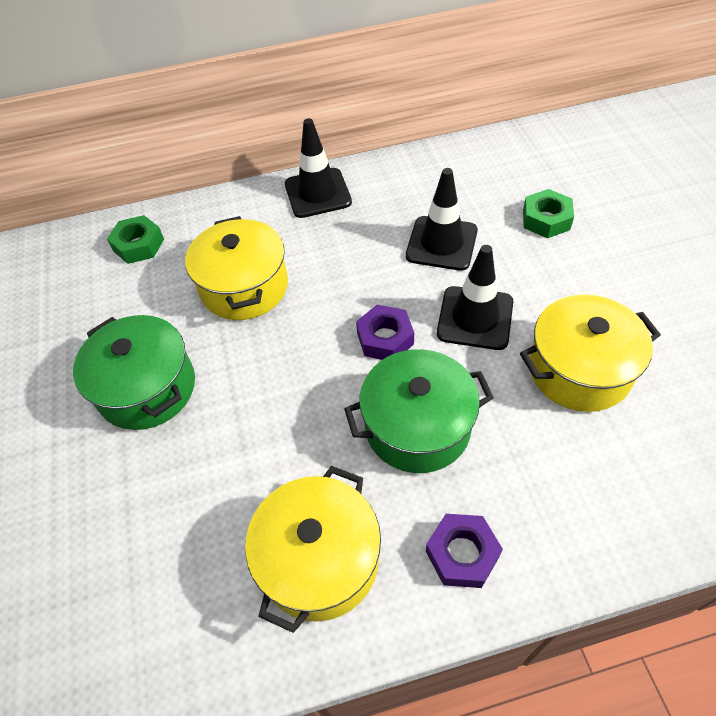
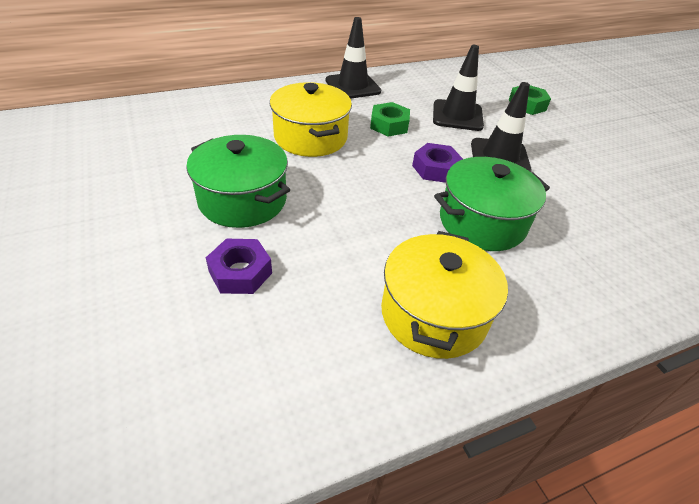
camera: 15 degrees left, 10 degrees down
green nut [107,215,164,264] -> green nut moved to [370,102,410,136]
purple nut [426,514,503,588] -> purple nut moved to [206,239,272,294]
yellow pot [520,294,661,412] -> none

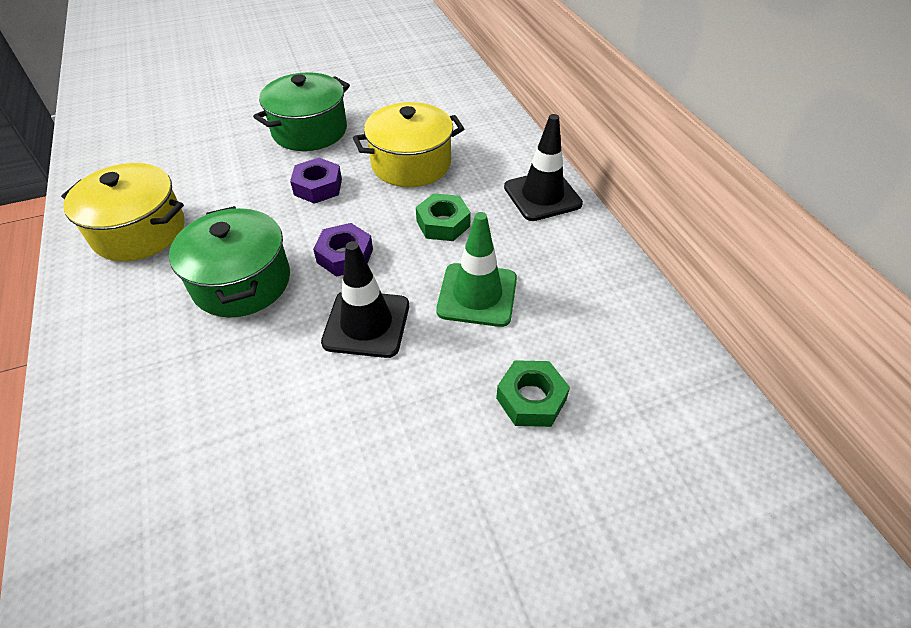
camera: 95 degrees right, 5 degrees up
purple nut [206,239,272,294] -> purple nut moved to [290,158,342,204]
black traffic cone [433,45,484,131] -> green traffic cone [436,212,517,327]

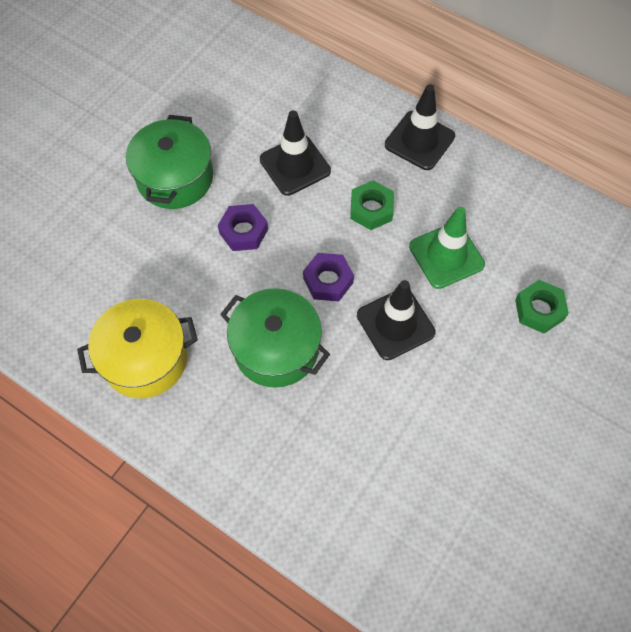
camera: 35 degrees left, 15 degrees up
yellow pot [353,102,464,187] -> black traffic cone [260,110,331,196]

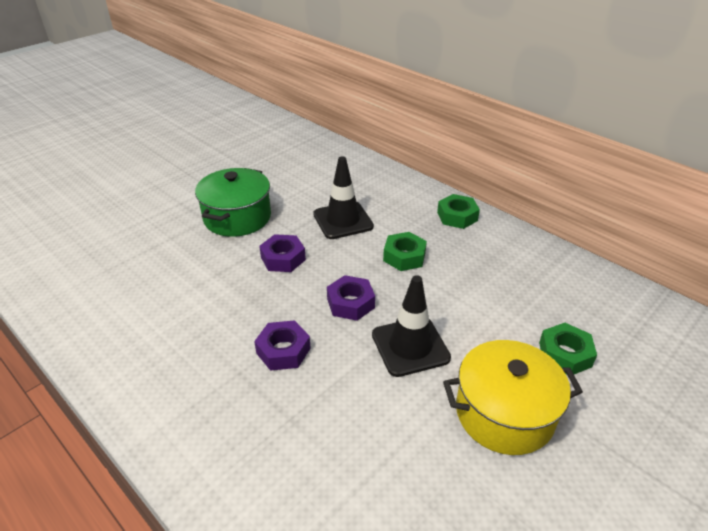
camera: 10 degrees right, 25 degrees down
yellow pot [77,299,198,398] -> yellow pot moved to [443,340,583,455]
green pot [220,288,330,388] -> purple nut [254,320,311,371]
black traffic cone [385,84,455,170] -> green nut [437,194,480,229]
green traffic cone [409,207,485,289] -> none

